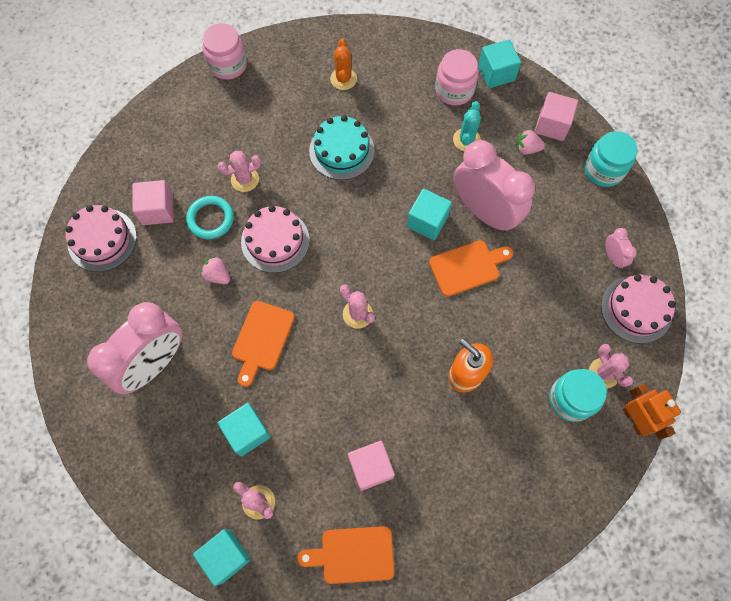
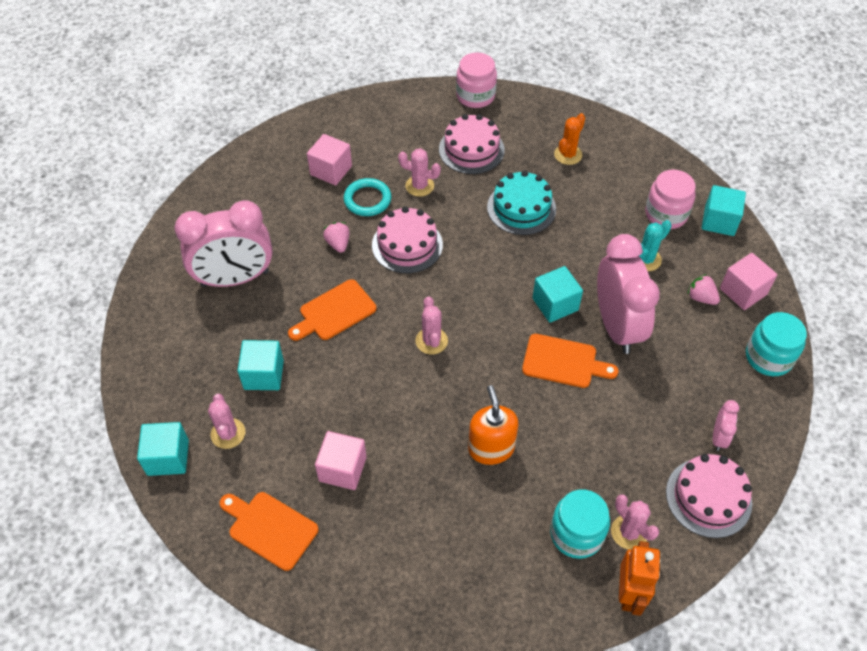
camera: 35 degrees right, 15 degrees down
pink cake [65,205,137,272] -> pink cake moved to [439,114,505,174]
pink cactus [589,344,633,388] -> pink cactus turned 45 degrees counterclockwise [611,494,659,550]

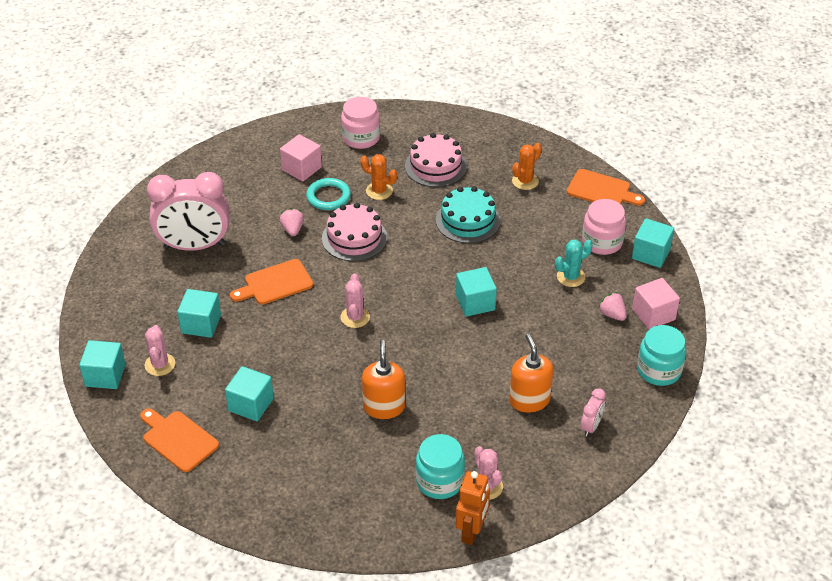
camera: 10 degrees right, 10 degrees down
pink cube [315,431,367,490] -> turquoise cube [225,366,274,421]
pink cactus [398,148,441,197] -> orange cactus [360,154,397,200]
pink jar [456,53,497,108] -> pink jar moved to [341,97,380,149]
orange cutting board [522,334,619,388] -> orange cutting board moved to [567,169,645,206]
pink clock [597,234,660,354] -> none
pink cake [666,454,752,538] -> none
none -> orange soap dispenser [509,334,554,413]

